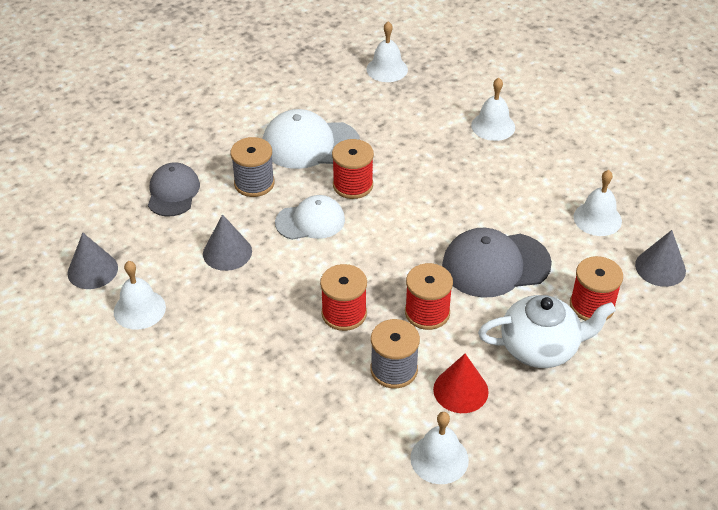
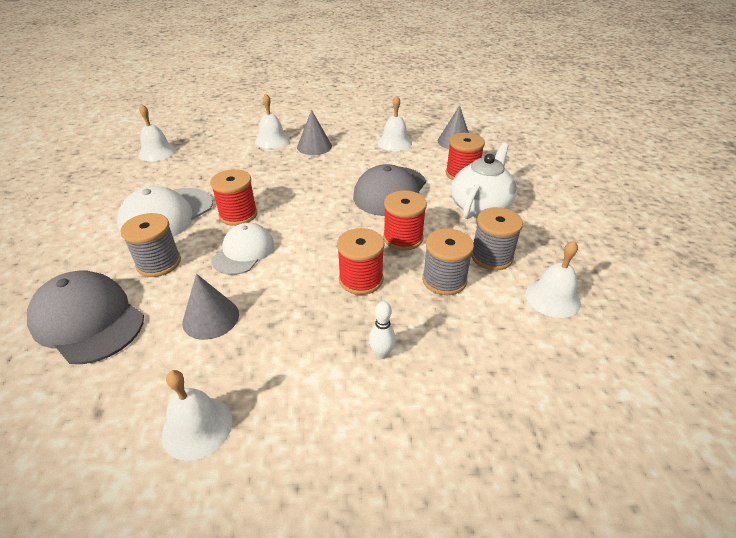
camera: 55 degrees left, 5 degrees down
grey cone [68,233,118,289] -> grey cone moved to [297,110,332,155]
grey cap [148,162,200,217] -> grey cap [27,271,144,364], size x1.50
red cone [433,354,489,413] -> grey spool [471,207,523,270]
none -> white bowling pin [369,301,396,359]

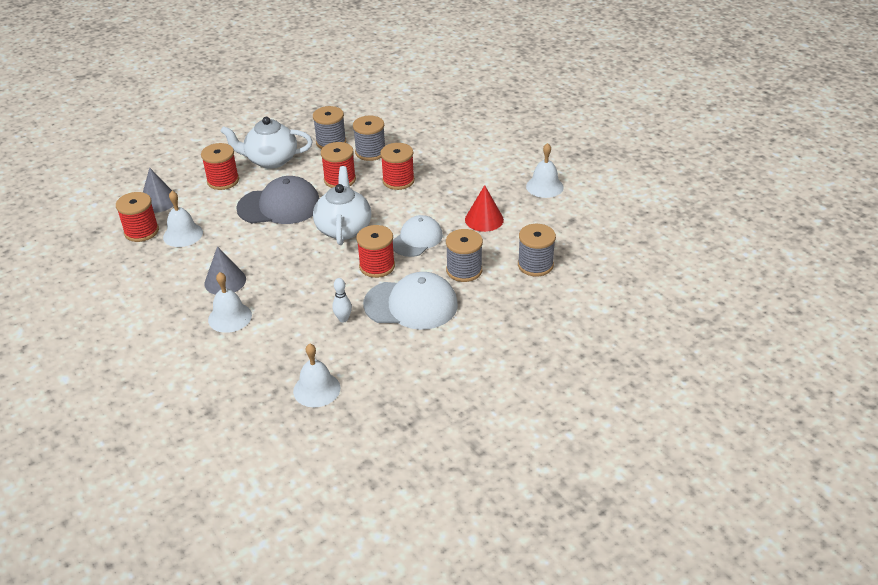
camera: 120 degrees left, 0 degrees up
grey cap [27,271,144,364] -> grey spool [518,224,556,277]
grey cone [182,274,239,340] -> red cone [465,185,504,232]
white cap [212,223,274,275] -> white cap turned 135 degrees clockwise [393,215,443,257]
white bowling pin [369,301,396,359] -> white bowling pin moved to [333,278,352,323]
white bell [526,241,581,318] -> none
none -> red spool [116,192,159,242]
none -> white teapot [313,166,371,245]

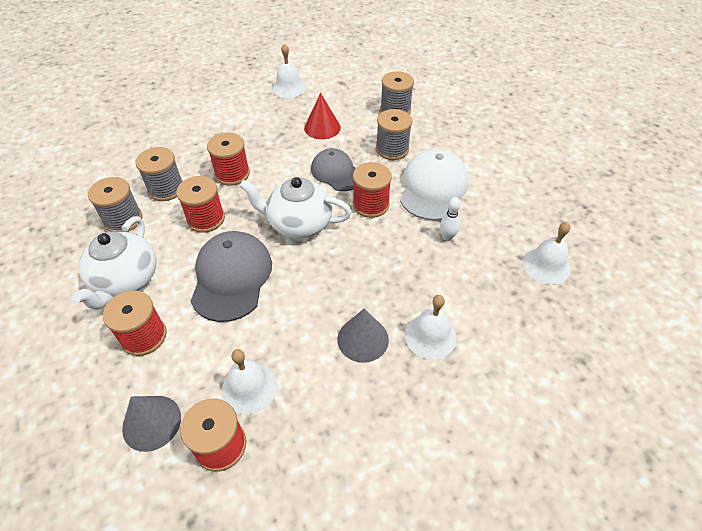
camera: 80 degrees left, 10 degrees up
white cap [393,215,443,257] -> grey cap [311,148,356,191]

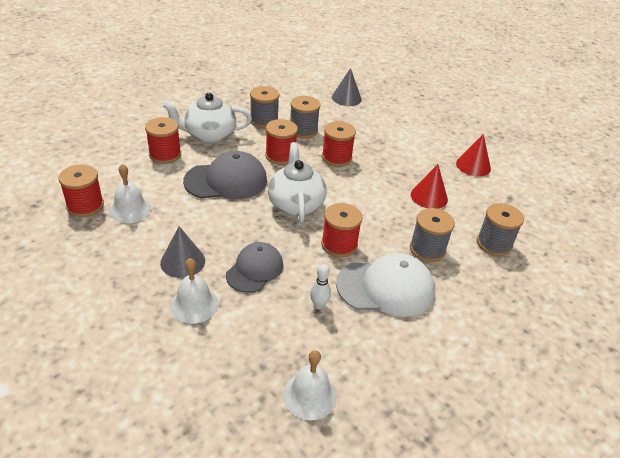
camera: 70 degrees right, 10 degrees down
grey cone [122,396,181,452] -> grey cone moved to [332,68,362,106]
white bell [272,43,306,98] -> red cone [456,134,491,177]
grey cap [311,148,356,191] -> grey cap moved to [226,242,283,293]

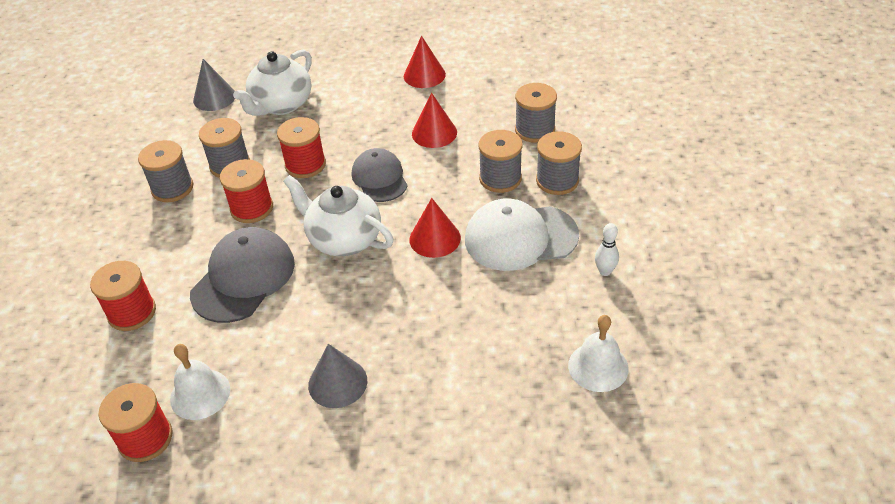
camera: 45 degrees left, 5 degrees up
white teapot [162,93,252,144] -> white teapot moved to [233,50,312,116]
white bell [170,258,219,324] -> none
grey cap [226,242,283,293] -> grey cap moved to [352,148,408,202]
white bowling pin [310,264,331,309] -> white bowling pin moved to [595,223,619,276]
red spool [321,203,363,257] -> red cone [409,198,461,258]
white cap [336,253,435,317] -> white cap turned 135 degrees counterclockwise [465,198,579,271]
none -> grey spool [536,131,582,195]

